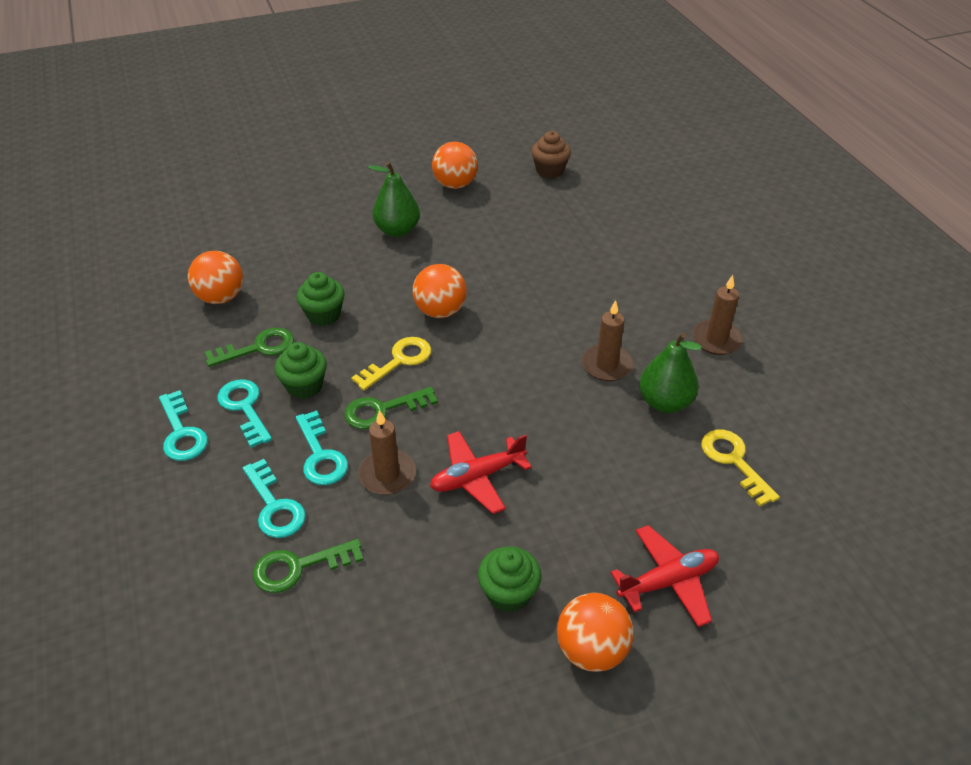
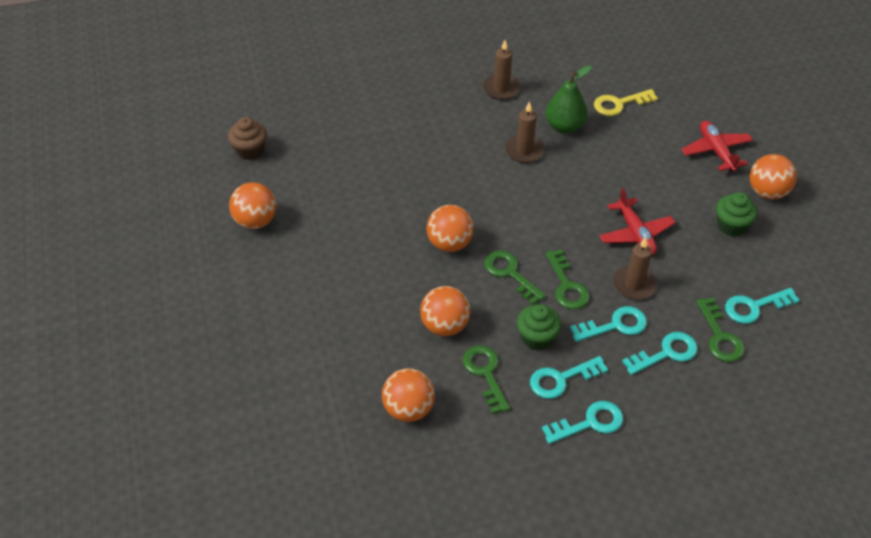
camera: 85 degrees left, 5 degrees up
green cupcake [296,272,345,326] -> orange ball [420,286,470,336]
yellow key [351,337,431,390] -> green key [484,250,546,305]
green pear [368,161,420,237] -> none
none -> turquoise key [725,288,800,324]

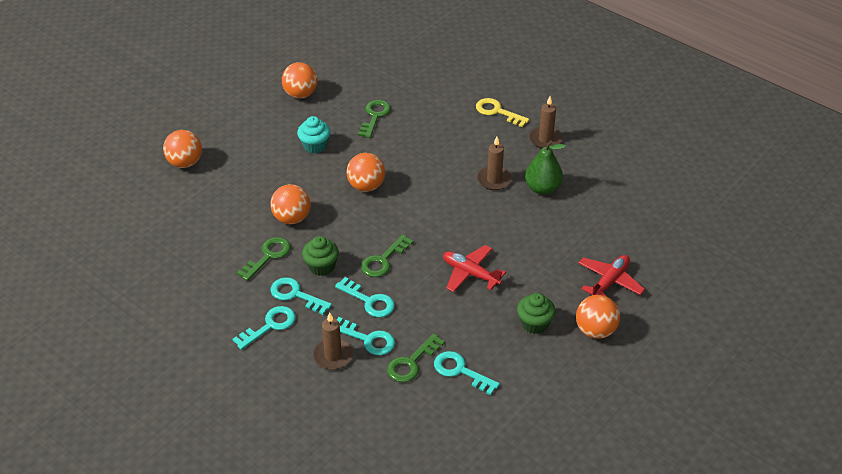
camera: 55 degrees right, 5 degrees down
brown cupcake [228,117,267,160] -> none
orange ball [382,368,435,422] -> orange ball moved to [163,130,202,168]
green key [484,250,546,305] -> green key moved to [358,100,391,138]
turquoise key [542,401,623,444] -> turquoise key turned 75 degrees counterclockwise [233,306,296,350]
yellow key [594,89,658,116] -> yellow key moved to [476,98,529,127]
red plane [599,188,676,255] -> red plane turned 90 degrees clockwise [443,245,506,292]
brown candle [613,237,657,300] -> brown candle moved to [313,312,353,370]
none -> turquoise cupcake [297,116,330,153]

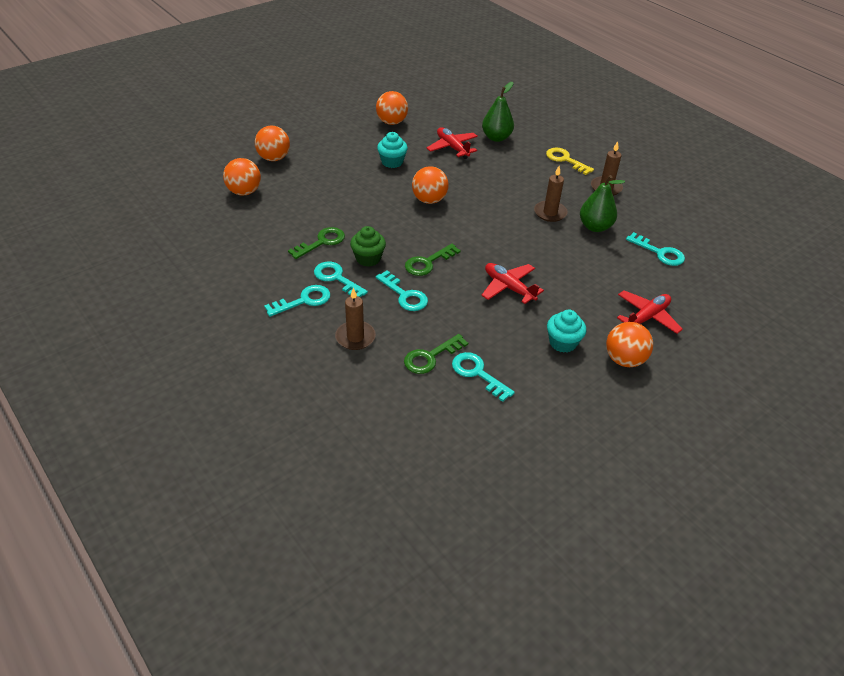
camera: 10 degrees right, 0 degrees up
orange ball [270,184,311,224] -> orange ball moved to [223,158,261,196]
turquoise key [337,317,395,355] -> turquoise key moved to [626,232,685,266]
green key [358,100,391,138] -> red plane [427,127,478,159]
green cupcake [517,293,556,334] -> turquoise cupcake [547,310,587,353]
none -> green pear [482,82,514,142]

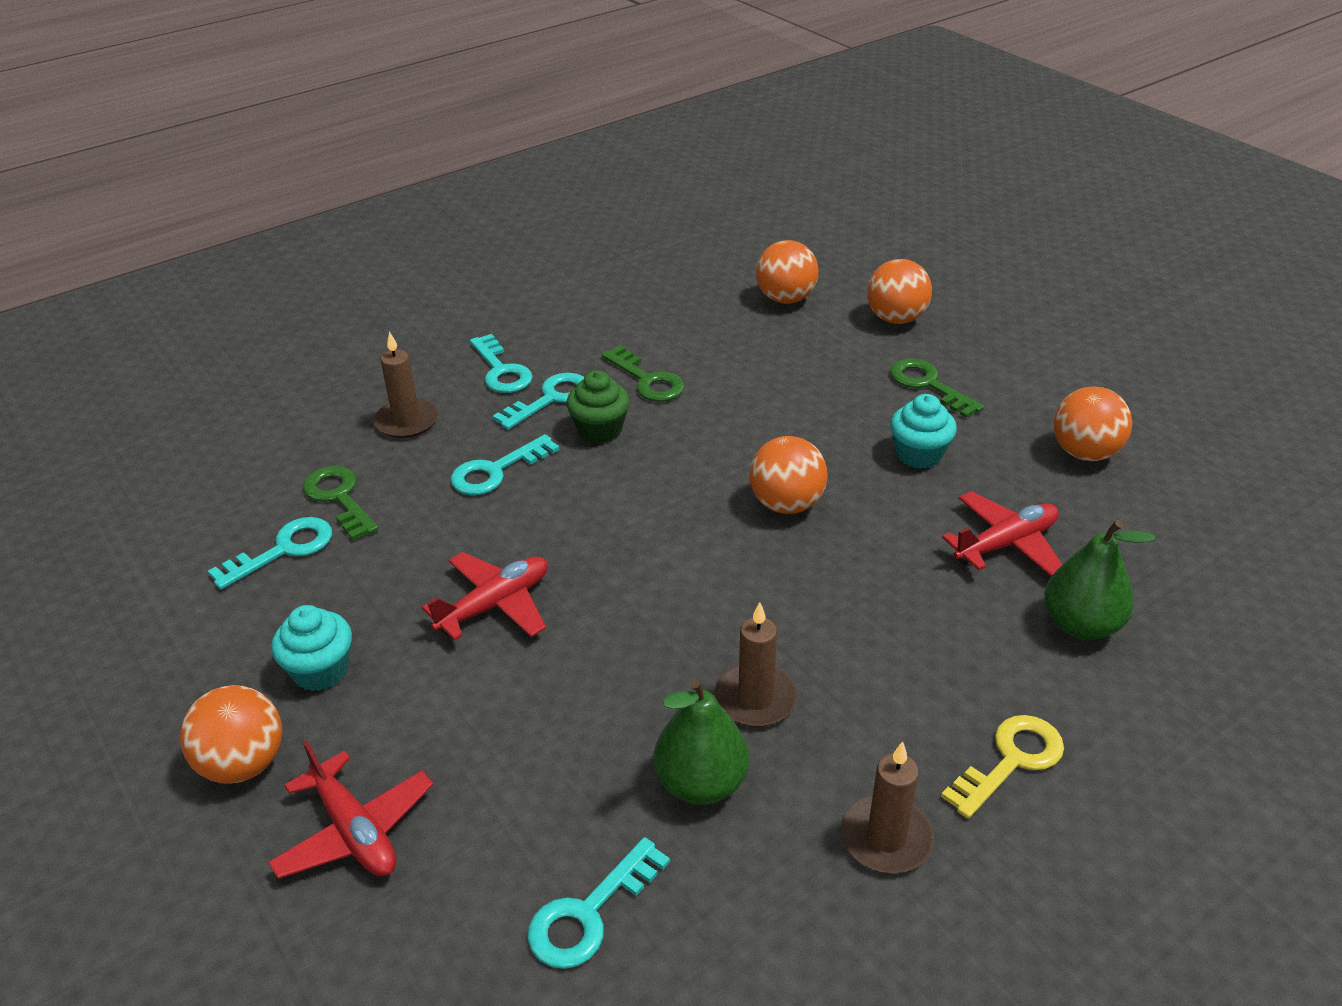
camera: 95 degrees right, 5 degrees down
green key [405,244,461,276] -> green key moved to [890,358,984,418]

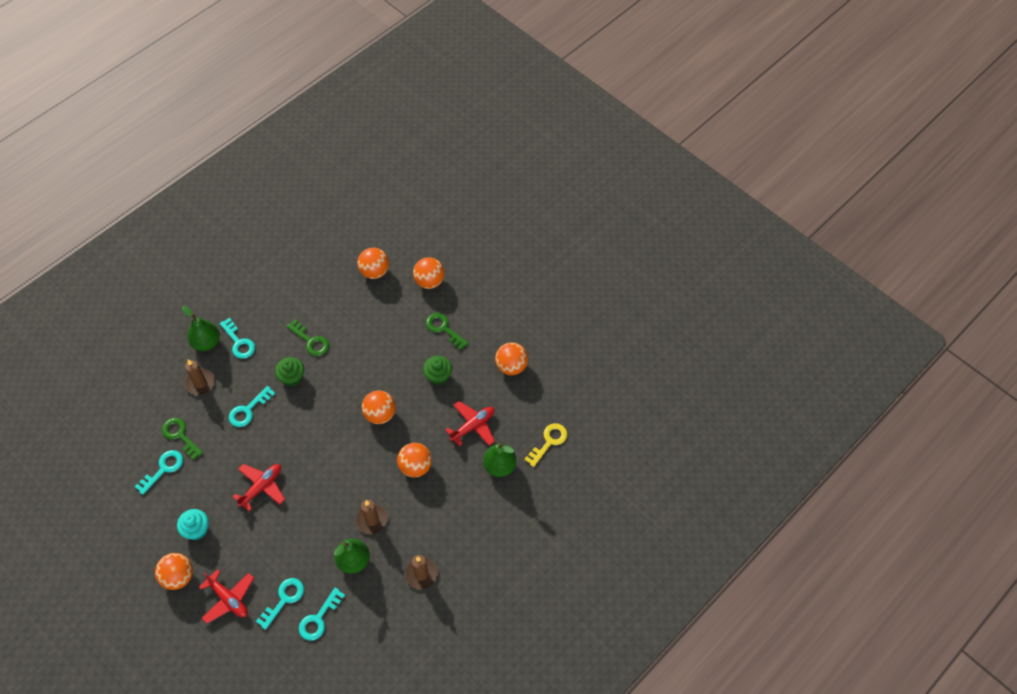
camera: 10 degrees left, 20 degrees up
turquoise key [493,373,584,430] -> turquoise key moved to [256,578,304,630]
turquoise cupcake [890,394,957,469] -> green cupcake [423,356,452,385]
yellow key [941,715,1064,819] -> yellow key moved to [525,423,567,467]
none -> green pear [182,306,220,351]
none -> orange ball [397,443,432,477]

